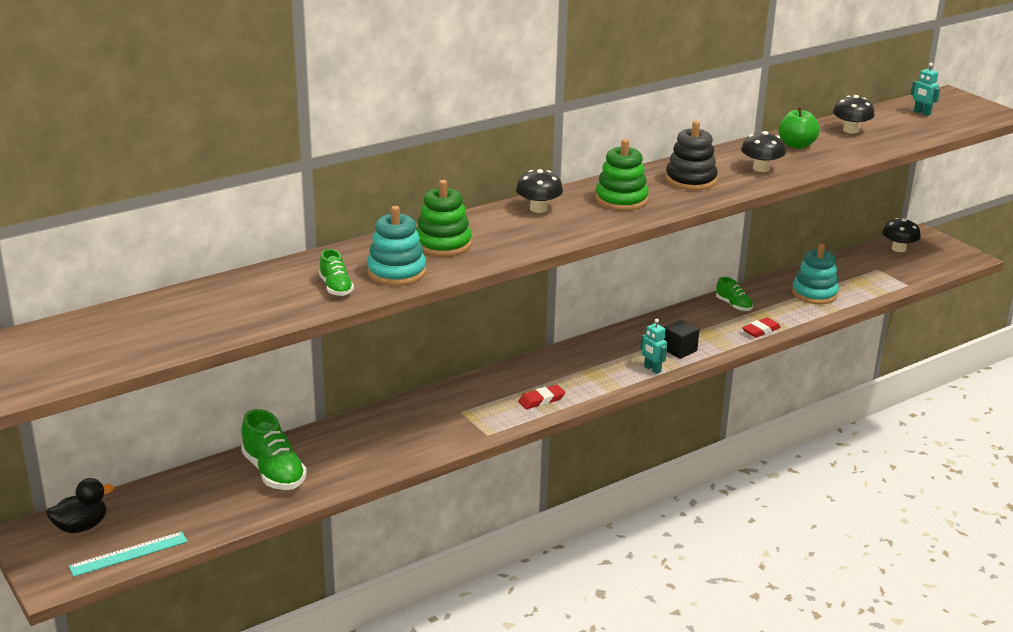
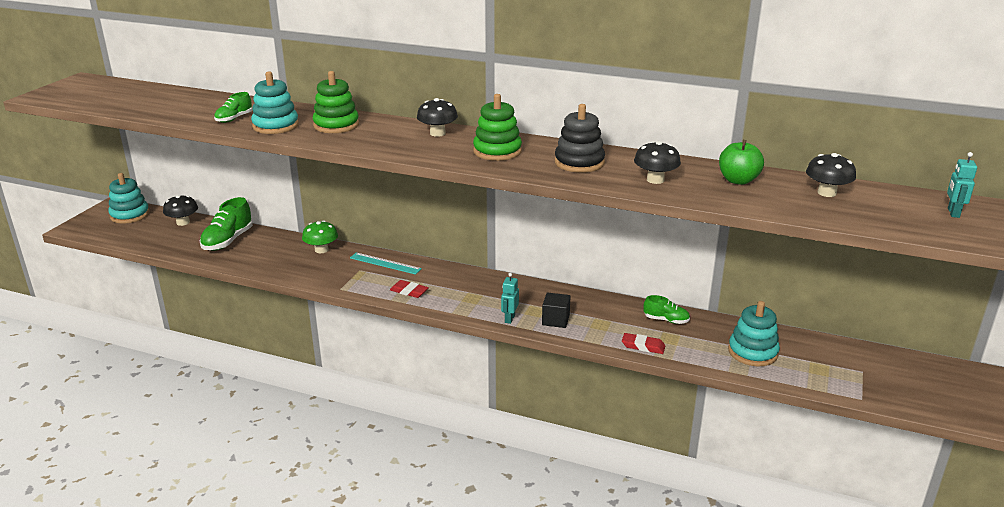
camera: 55 degrees right, 0 degrees up
black duck [46,478,114,533] -> turquoise stacking toy [108,173,150,223]
turquoise ruler [69,531,188,577] -> turquoise ruler moved to [350,252,422,275]
green shoe [716,277,753,311] -> green shoe turned 90 degrees counterclockwise [644,295,690,324]
black mushroom [883,218,921,252] -> black mushroom moved to [163,195,198,226]
none -> green mushroom [302,220,338,253]

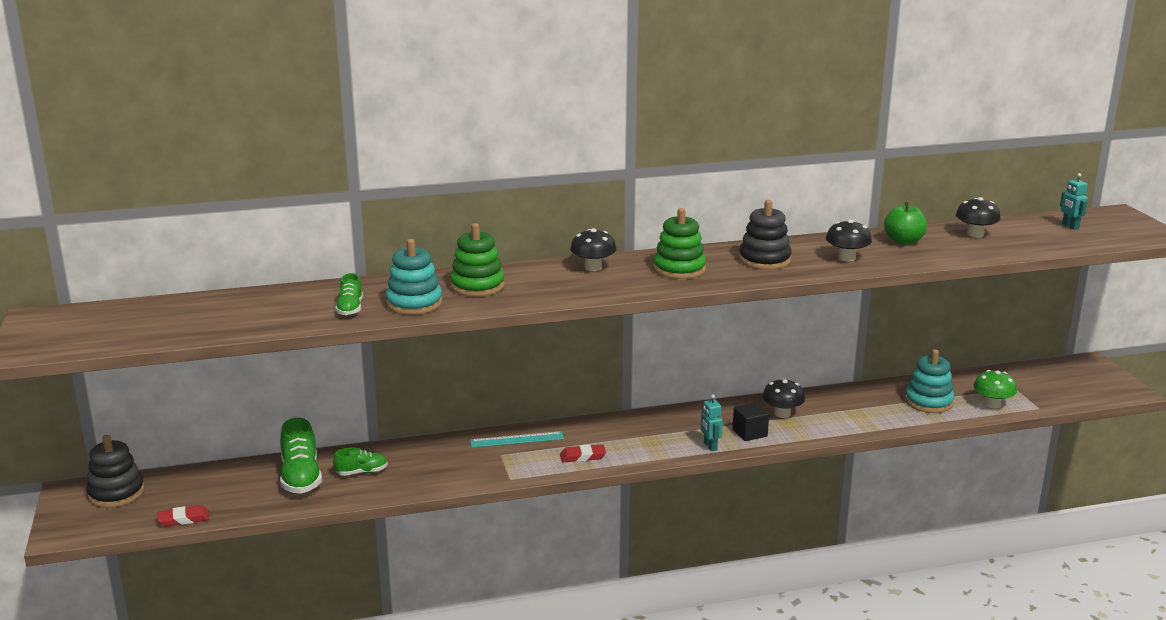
camera: 35 degrees left, 5 degrees down
turquoise stacking toy [108,173,150,223] -> black stacking toy [86,435,144,508]
black mushroom [163,195,198,226] -> black mushroom moved to [762,378,805,418]
green mushroom [302,220,338,253] -> green mushroom moved to [973,370,1017,409]
red eraser [622,333,665,354] -> red eraser moved to [157,505,209,527]
green shoe [644,295,690,324] -> green shoe moved to [333,448,388,476]

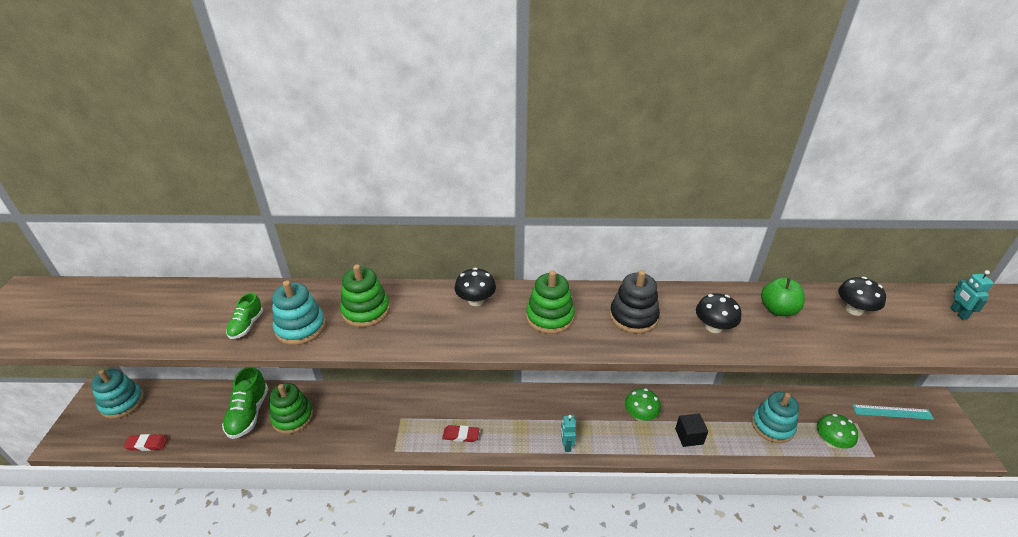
camera: 15 degrees right, 15 degrees up
black stacking toy [86,435,144,508] -> turquoise stacking toy [91,369,144,419]
green shoe [333,448,388,476] -> green stacking toy [269,383,314,434]
turquoise ruler [470,431,564,448] -> turquoise ruler moved to [852,404,934,420]
black cube [733,403,769,441] -> black cube moved to [675,414,708,447]
black mushroom [762,378,805,418] -> green mushroom [625,388,661,421]

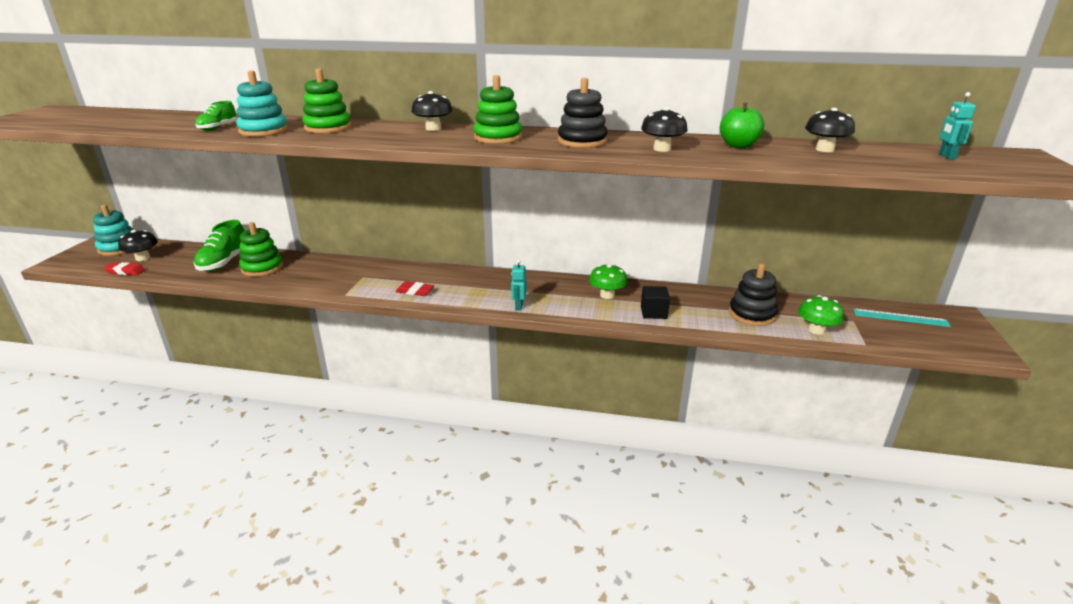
camera: 10 degrees right, 10 degrees down
turquoise stacking toy [752,392,799,443] -> black stacking toy [729,263,778,326]
none -> black mushroom [118,230,158,261]

